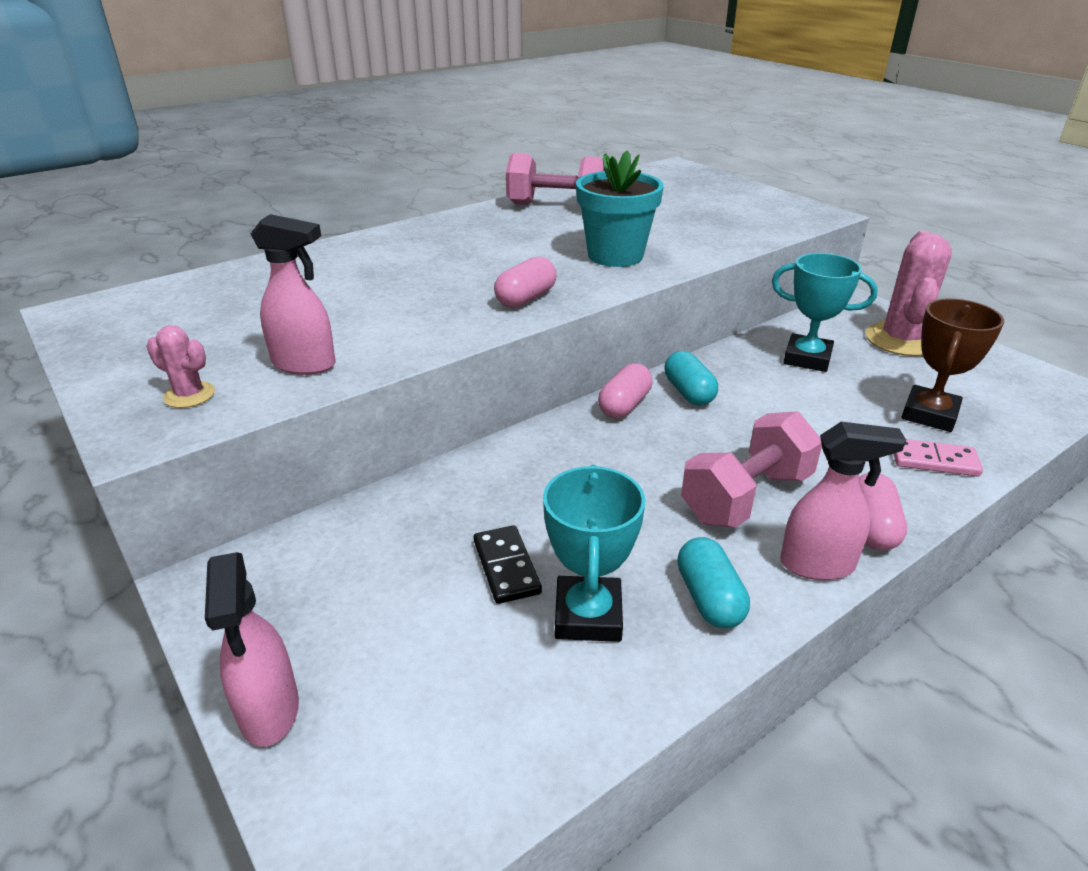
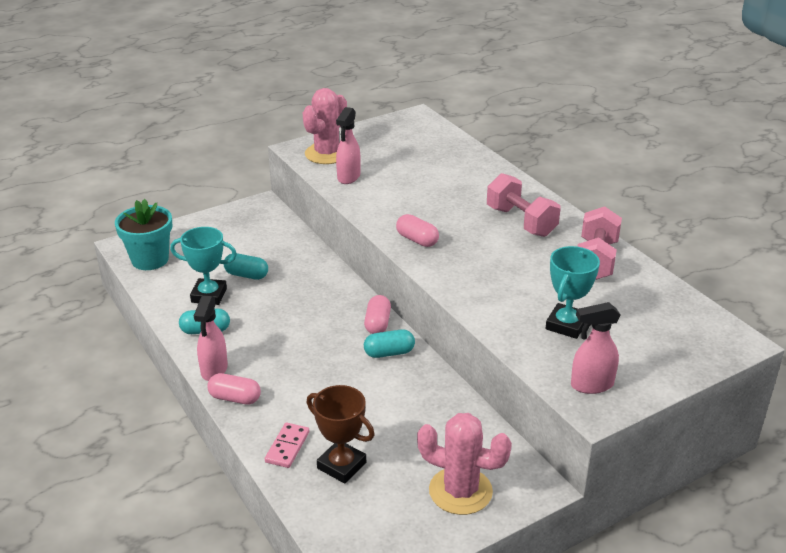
camera: 95 degrees right, 0 degrees up
pink cactus [146,325,215,408] -> pink cactus [303,88,347,164], size x2.05
pink spray bottle [205,552,299,747] -> pink spray bottle moved to [571,302,621,394]
black domino [474,525,542,604] -> turquoise capsule [224,253,268,280]
turquoise flower pot [576,150,664,267] -> turquoise flower pot moved to [115,199,172,270]
pink capsule [598,363,653,418] -> pink capsule turned 60 degrees clockwise [364,295,391,334]
pink dumbbell [681,411,822,528] -> pink dumbbell moved to [487,173,561,237]
turquoise trophy [772,253,878,372] -> turquoise trophy moved to [545,246,600,339]

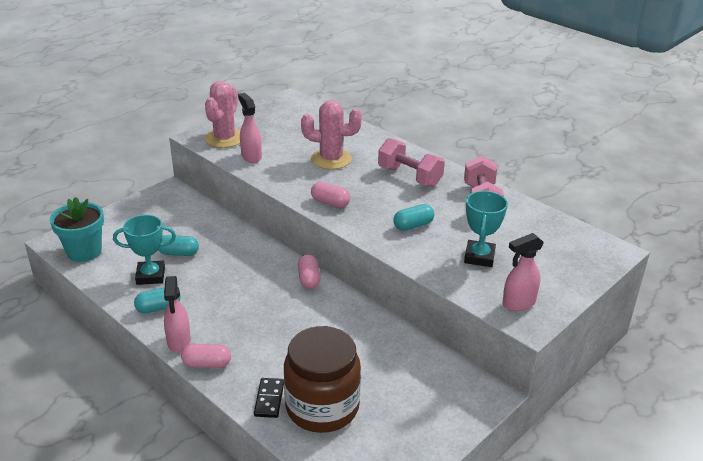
camera: 15 degrees left, 0 degrees up
pink domino [265,423,309,468] -> black domino [254,378,284,418]
brown trophy [306,385,375,484] -> brown jar [284,326,361,433]
pink spray bottle [336,107,361,184] -> pink spray bottle turned 150 degrees clockwise [238,93,262,163]
turquoise capsule [364,329,415,358] -> turquoise capsule moved to [393,204,434,231]
pink cactus [417,413,512,515] -> pink cactus moved to [301,100,362,169]

